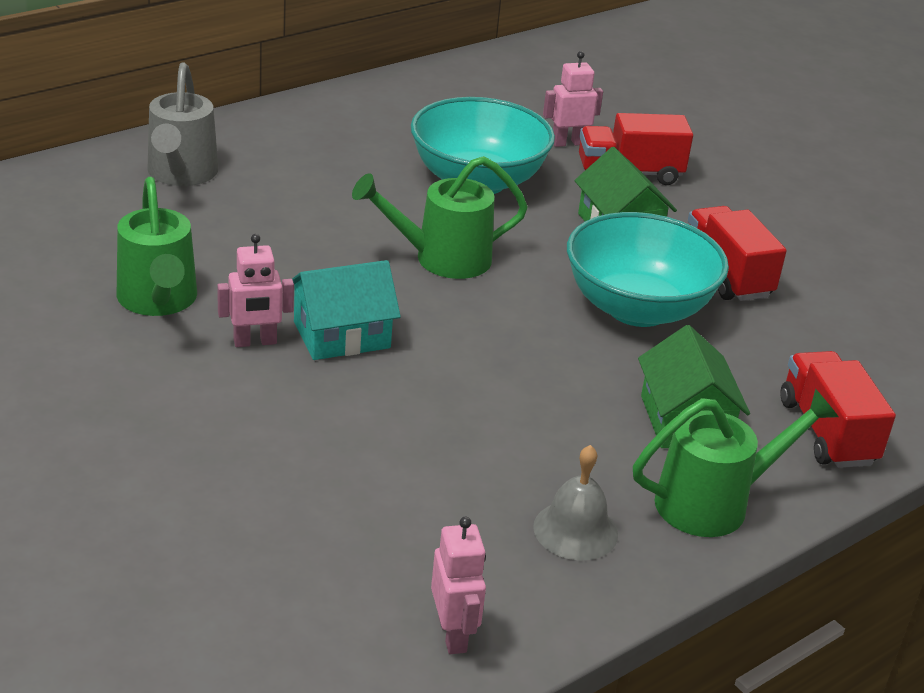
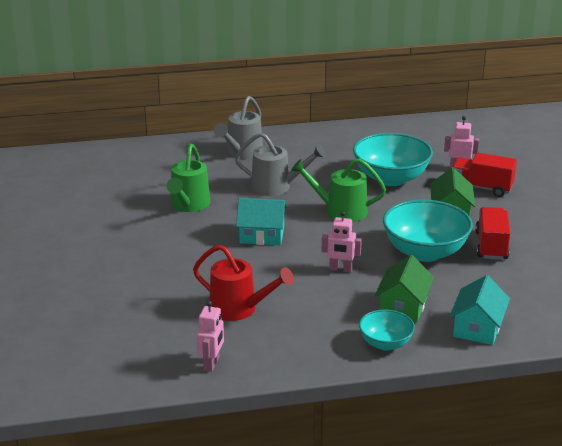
camera: 30 degrees right, 5 degrees down
pink robot [217,234,294,347] -> pink robot moved to [322,211,362,272]
grey bell [533,445,618,561] -> none
green watering can [633,389,839,537] -> turquoise bowl [359,309,415,350]
red truck [780,351,896,468] -> turquoise house [449,275,510,345]
none -> red watering can [193,245,294,321]
none -> grey watering can [235,133,326,196]

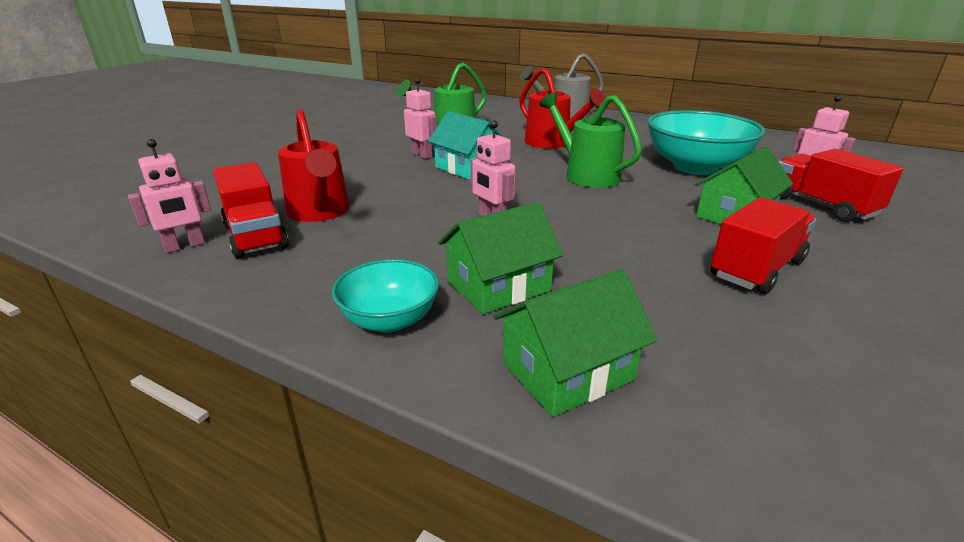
camera: 40 degrees right, 0 degrees up
grey watering can [235,133,326,196] -> red watering can [519,67,605,149]
turquoise bowl [383,200,473,262] -> none
turquoise house [449,275,510,345] -> green house [493,269,657,417]
none -> red truck [213,162,289,259]
none -> pink robot [404,78,437,159]

